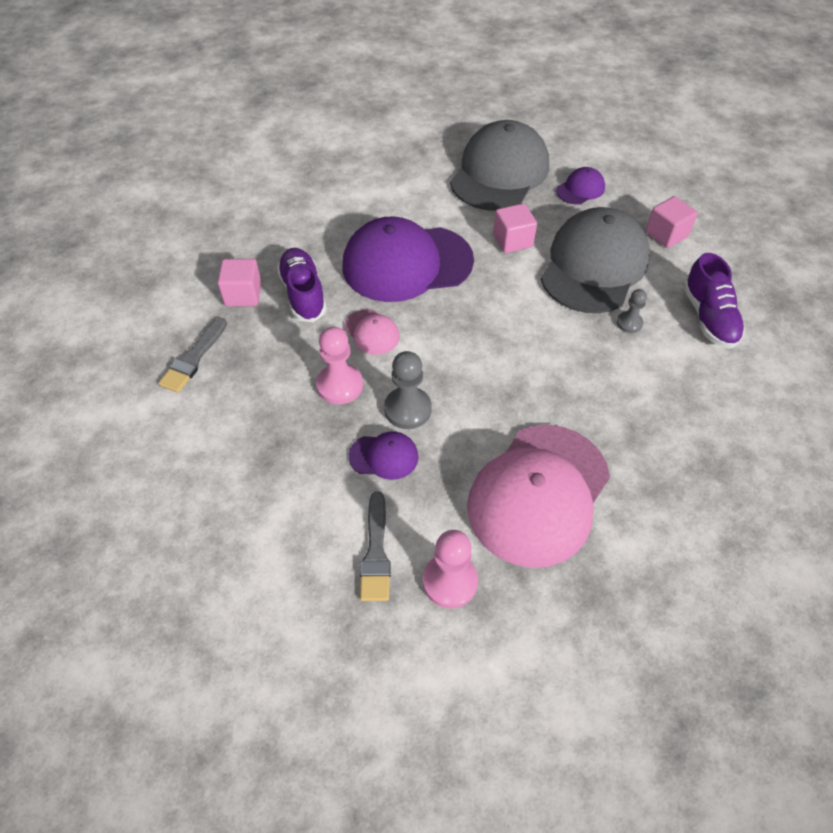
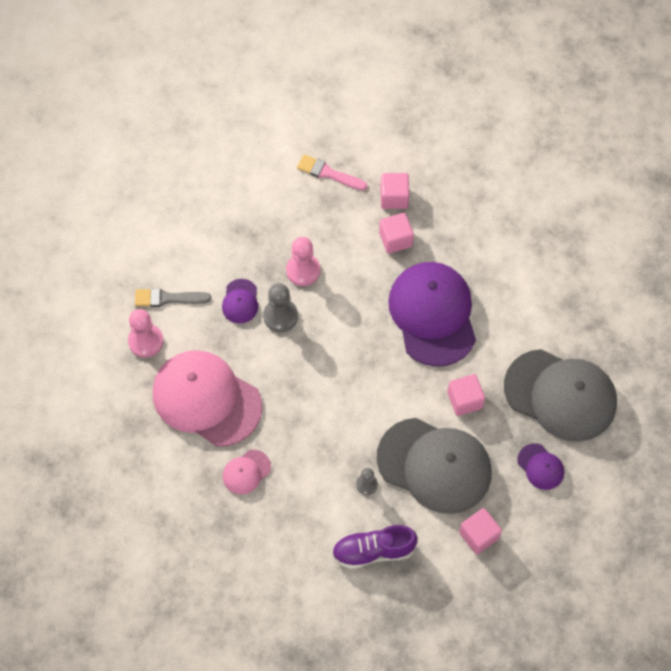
camera: 90 degrees right, 10 degrees up
grey brush [158,318,227,393] -> pink brush [297,154,367,190]
purple shoe [277,248,327,322] -> pink cube [379,213,414,254]
pink cap [344,309,400,355] -> pink cap moved to [223,450,271,494]

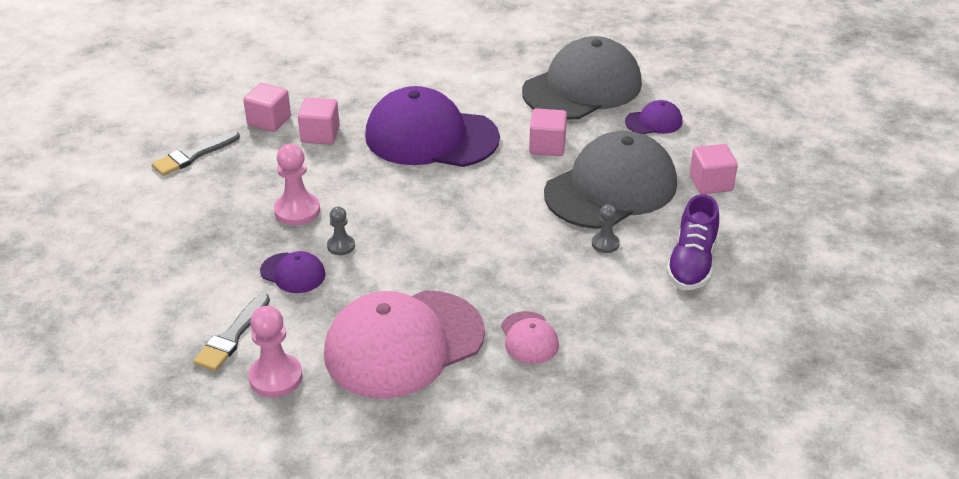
camera: 65 degrees left, 25 degrees down
grey pawn [263,283,298,332] -> grey pawn [327,207,355,255], size x0.59
pink brush [297,154,367,190] -> grey brush [152,131,240,176]

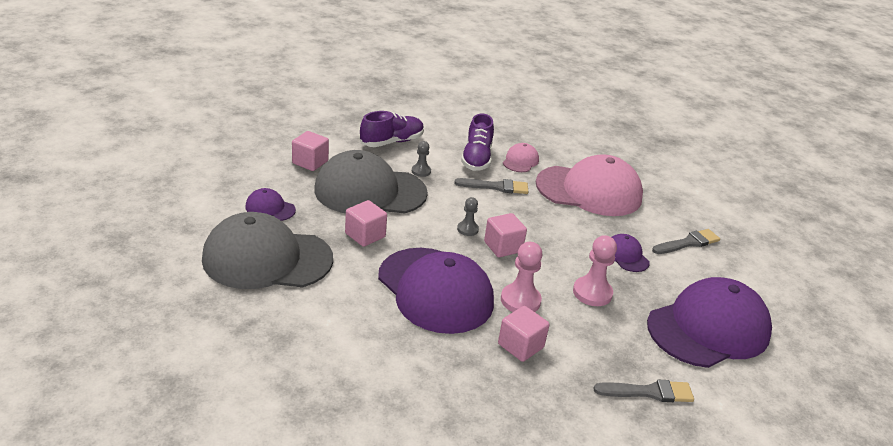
camera: 145 degrees left, 5 degrees down
pink cube [243,83,291,132] -> pink cube moved to [484,213,527,257]
pink pawn [248,306,303,397] -> pink pawn moved to [501,242,543,312]
grey pawn [327,207,355,255] -> grey pawn moved to [457,197,479,236]
none -> grey brush [455,178,528,194]
none -> purple shoe [461,114,494,171]
none -> purple cap [647,277,772,368]

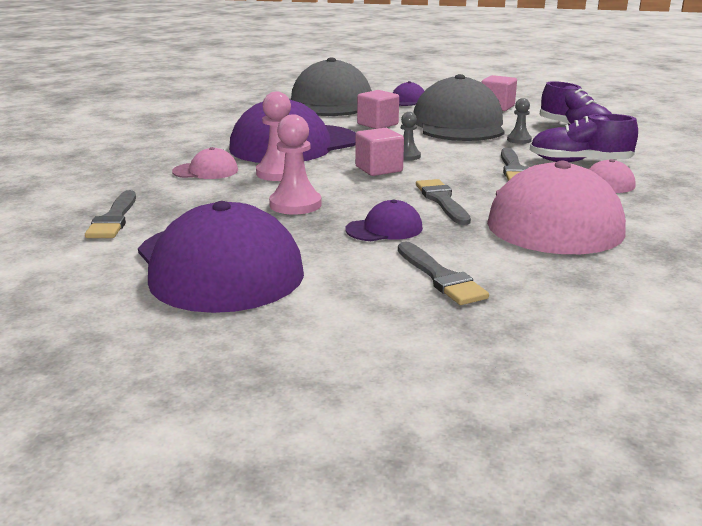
camera: 95 degrees right, 10 degrees down
pink cube [498,306,550,362] -> pink cap [172,147,238,179]
none -> grey brush [416,179,471,225]

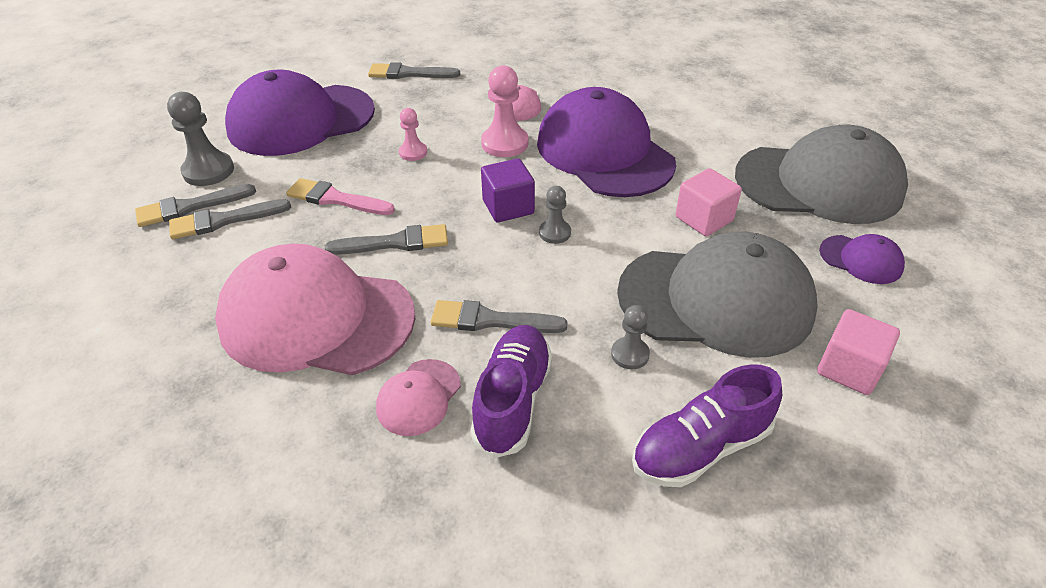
camera: 95 degrees right, 20 degrees up
pink pawn [269,114,322,214] -> pink pawn [399,108,427,161], size x0.59
purple cap [345,199,423,241] -> pink brush [286,178,395,215]
pink cube [355,128,404,176] -> purple cube [481,158,535,222]
none -> grey brush [135,184,256,227]
none -> grey pawn [167,92,234,186]

